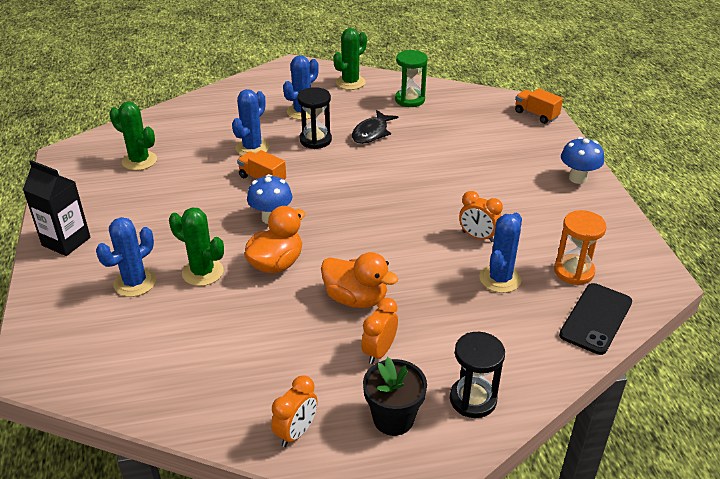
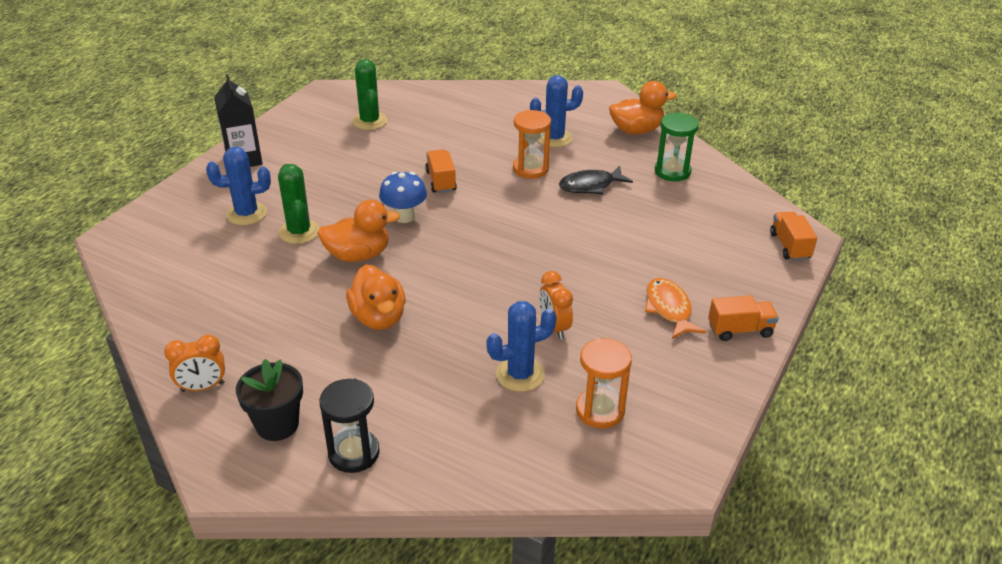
camera: 40 degrees right, 0 degrees up
blue cactus [232,89,270,156] -> none
black hourglass [297,87,332,149] -> orange hourglass [513,110,551,179]
green cactus [333,28,367,90] -> orange duck [609,81,676,134]
orange clock [361,298,398,364] -> none
black phone [559,283,632,355] -> none
blue mushroom [561,137,604,184] -> orange truck [708,295,779,341]
none -> orange fish [645,278,706,339]

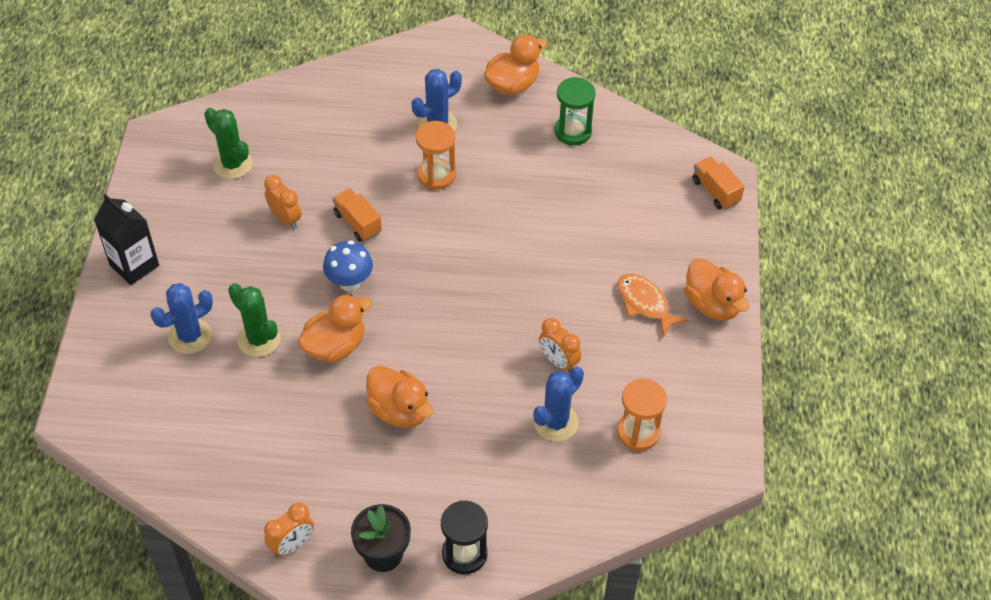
camera: 25 degrees left, 15 degrees up
black fish [559,166,633,195] -> none
orange truck [708,295,779,341] -> orange duck [684,258,749,320]
none -> orange clock [264,175,302,229]

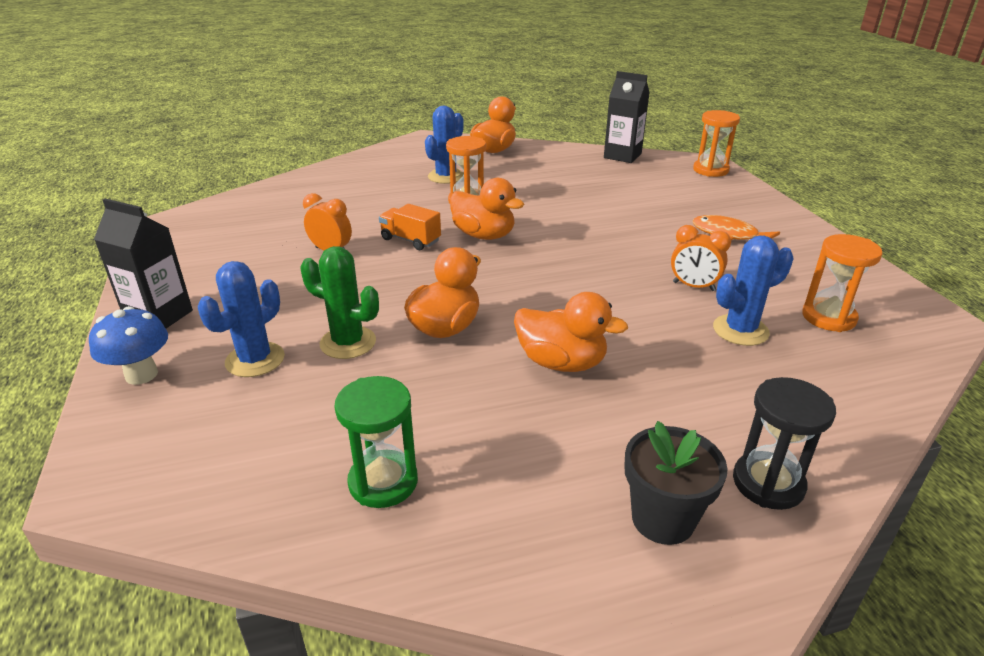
camera: 20 degrees left, 20 degrees down
green cactus [204,108,253,179] -> none
orange clock [264,502,314,557] -> none
blue mushroom [323,240,373,291] -> blue mushroom moved to [89,306,168,385]
blue cactus [533,366,584,442] -> blue cactus turned 45 degrees clockwise [713,236,794,346]
green hourglass [554,77,596,145] -> green hourglass moved to [334,376,418,508]
orange duck [684,258,749,320] -> orange duck moved to [450,178,524,240]
orange truck [692,157,745,209] -> orange hourglass [693,110,740,177]
none -> black carton [604,71,650,163]

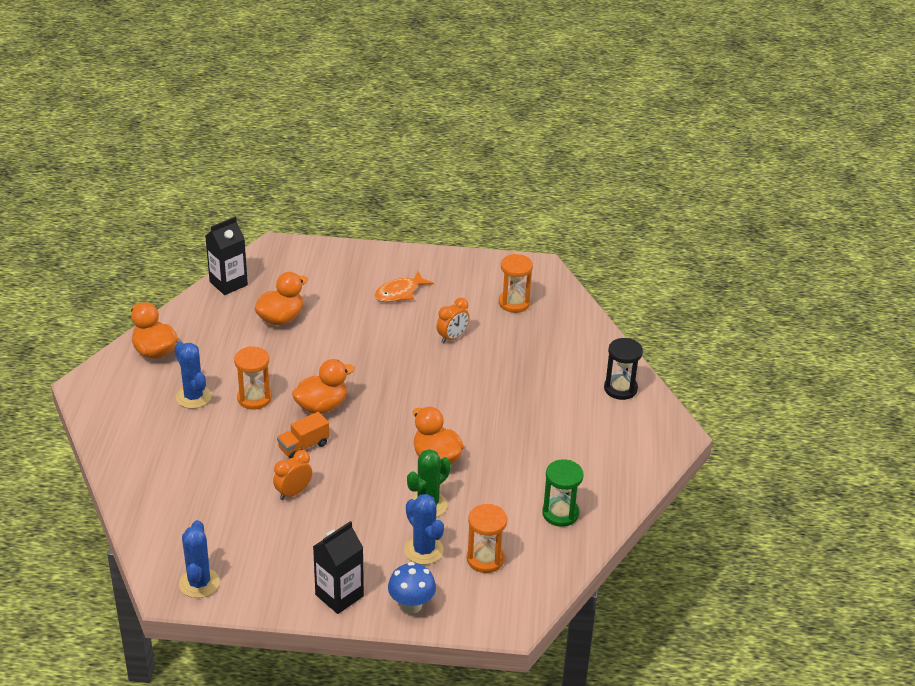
camera: 70 degrees left, 5 degrees up
orange duck [514,292,628,372] -> orange duck moved to [254,272,308,325]
black flower pot [624,421,728,545] -> none
orange hourglass [693,110,740,177] -> orange hourglass moved to [467,504,507,573]
blue cactus [713,236,794,346] -> blue cactus moved to [179,520,220,598]

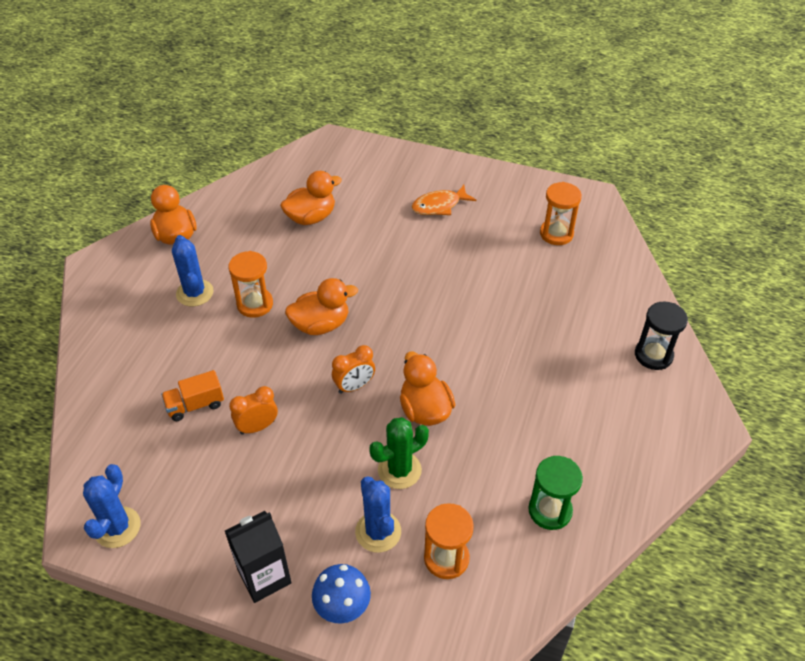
camera: 15 degrees right, 10 degrees up
black carton [205,217,248,295] -> none
orange truck [277,412,329,458] -> orange truck moved to [161,370,224,421]
orange clock [437,298,469,343] -> orange clock moved to [332,345,375,394]

